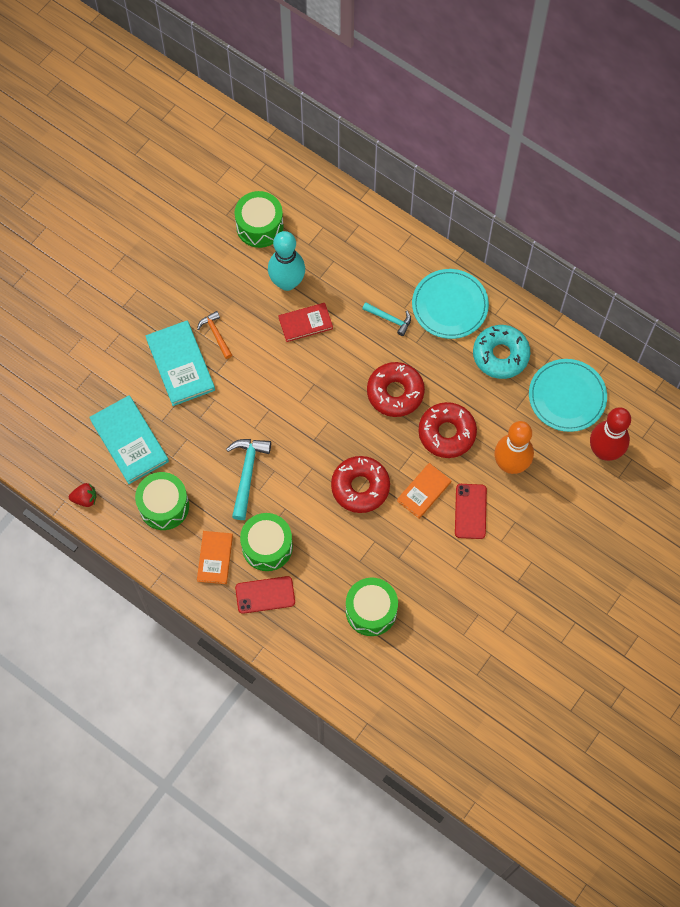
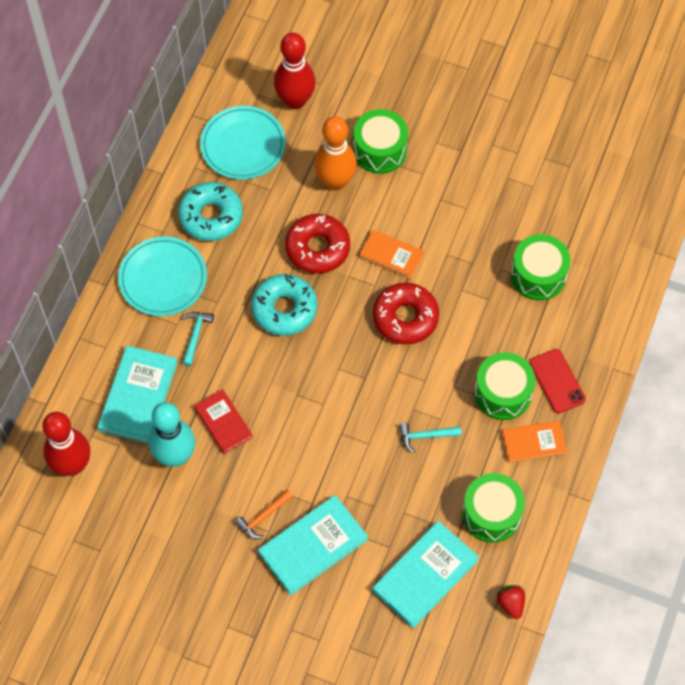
camera: 105 degrees left, 5 degrees down
turquoise hammer [226,439,271,520] -> turquoise hammer [399,423,462,453], size x0.62
green drum [235,191,283,248] -> green drum moved to [353,109,408,174]
red donut [367,362,425,417] -> turquoise donut [251,274,317,336]
red phone [455,484,487,539] -> none
none -> red bowling pin [42,412,90,476]
none -> turquoise book [97,345,178,444]

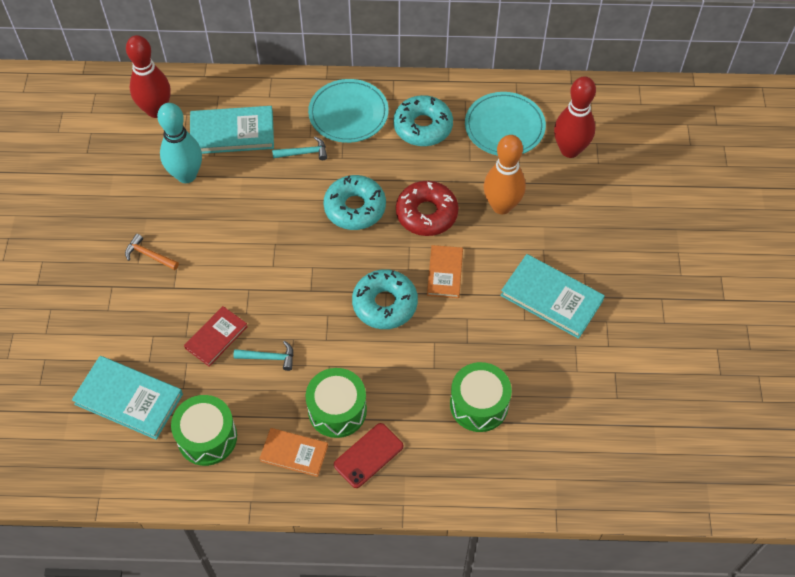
camera: 70 degrees right, 5 degrees down
red book [194,389,253,454] -> red book moved to [184,306,248,367]
turquoise book [258,495,368,595] -> turquoise book moved to [500,254,605,339]
green drum [353,109,408,174] -> none
red donut [373,282,439,345] -> turquoise donut [352,269,418,329]
turquoise hammer [399,423,462,453] -> turquoise hammer turned 120 degrees clockwise [233,341,294,371]
red strawberry [497,585,525,619] -> none
orange book [502,421,567,463] -> orange book turned 45 degrees counterclockwise [259,428,328,477]

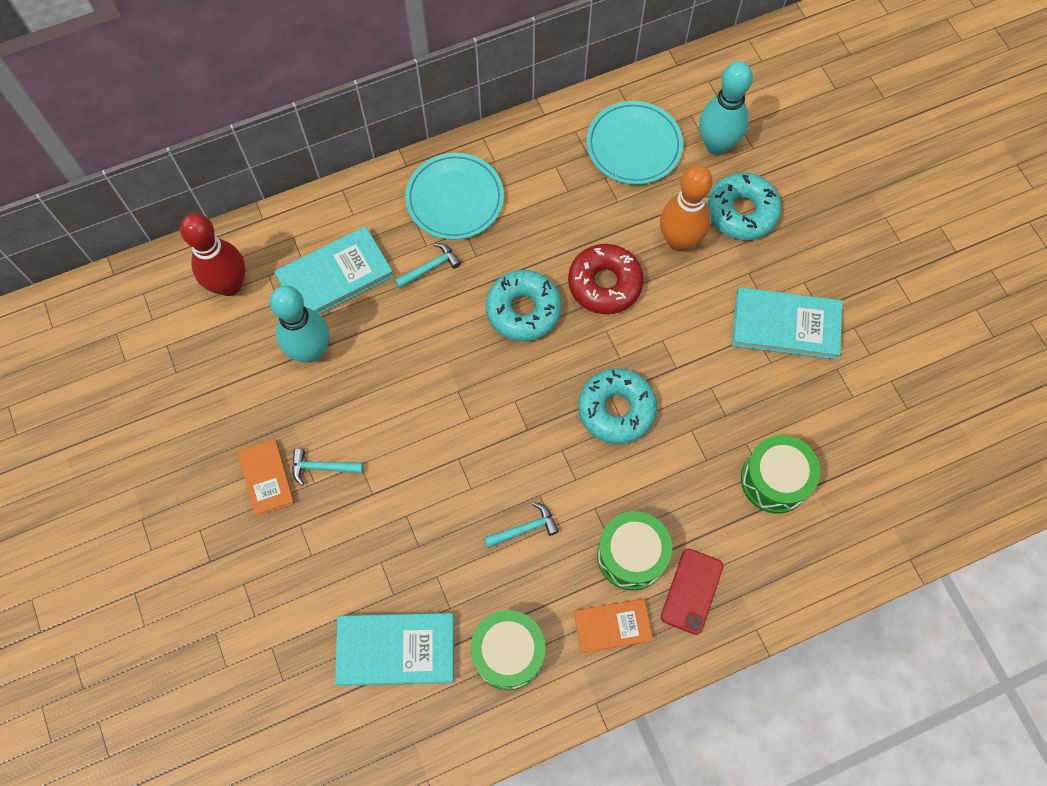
camera: 25 degrees left, 10 degrees up
orange hammer [125,234,179,270] -> turquoise hammer [292,449,363,486]
red book [184,306,248,367] -> none
turquoise donut [393,95,453,146] -> turquoise donut moved to [707,173,781,240]
orange book [427,245,463,298] -> orange book moved to [237,439,295,516]
red bowling pin [554,76,596,158] -> turquoise bowling pin [699,61,753,155]

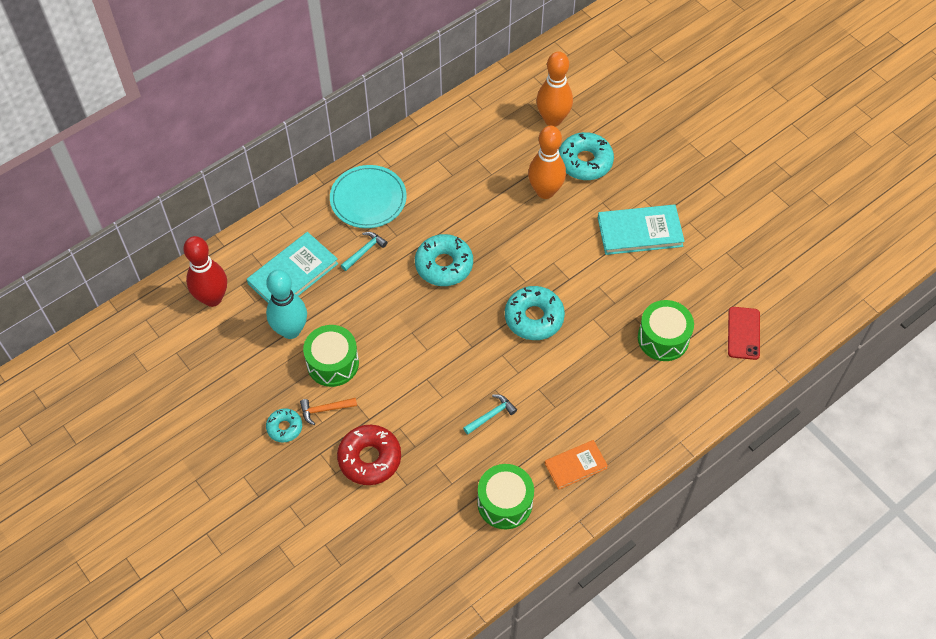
camera: 15 degrees left, 10 degrees down
orange book [237,439,295,516] -> turquoise donut [266,408,302,443]
turquoise hammer [292,449,363,486] -> orange hammer [300,398,357,425]
turquoise book [335,613,454,686] -> none
red donut [568,244,644,314] -> red donut moved to [337,425,401,485]
turquoise plate [586,101,683,185] -> none
green drum [597,511,672,591] -> green drum moved to [303,325,359,387]
red phone [661,549,724,635] -> red phone moved to [728,307,760,360]
turquoise bowling pin [699,61,753,155] -> orange bowling pin [536,51,573,126]

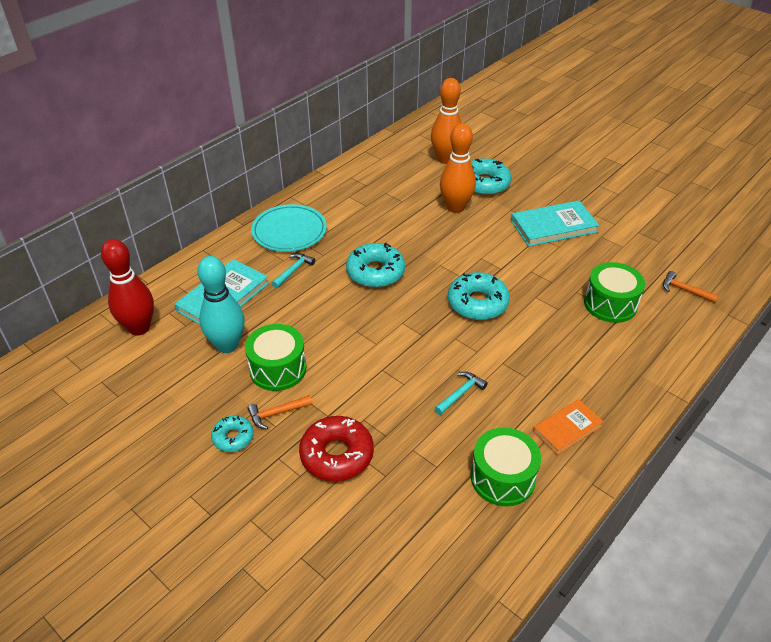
camera: 10 degrees left, 15 degrees down
red phone [728,307,760,360] -> orange hammer [663,271,719,303]

